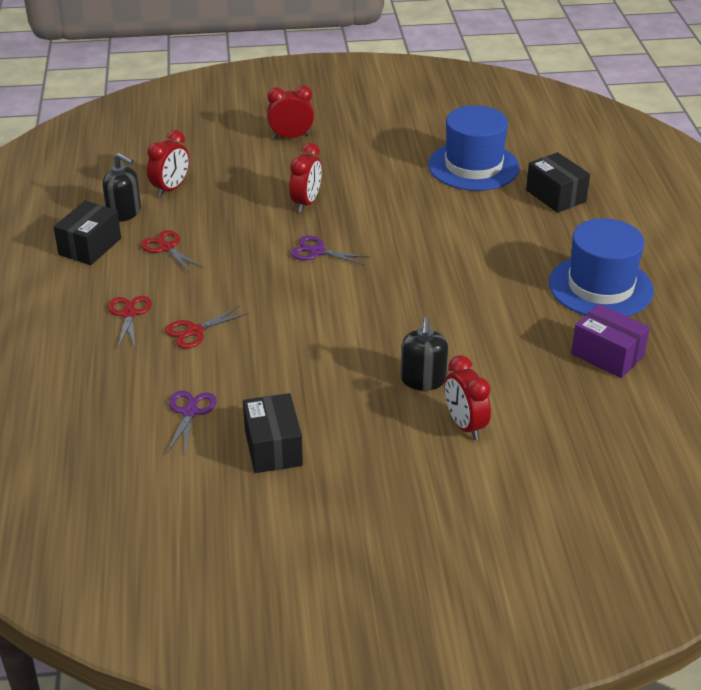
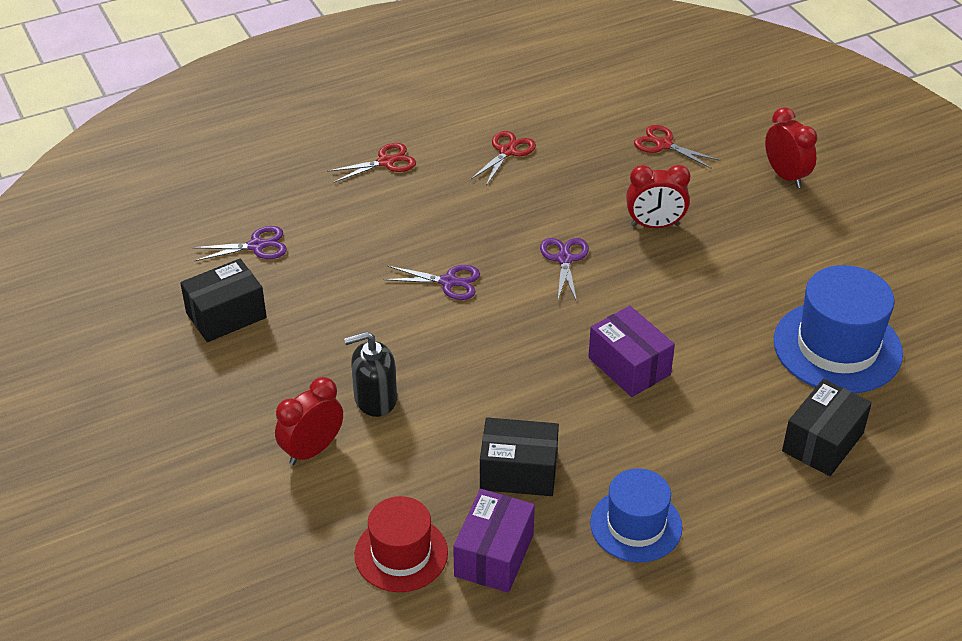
camera: 70 degrees right, 5 degrees up
black box [54,201,121,265] -> black box moved to [480,417,559,496]
black soap dispenser [103,153,141,222] -> none
red clock [147,130,190,197] -> none
red scissors [165,306,249,349] -> red scissors moved to [634,125,720,169]
blue hat [549,218,654,317] -> blue hat [590,468,682,562], size x0.64
none -> red hat [355,496,448,592]
none -> purple scissors [383,265,480,300]
none -> purple box [588,306,675,397]

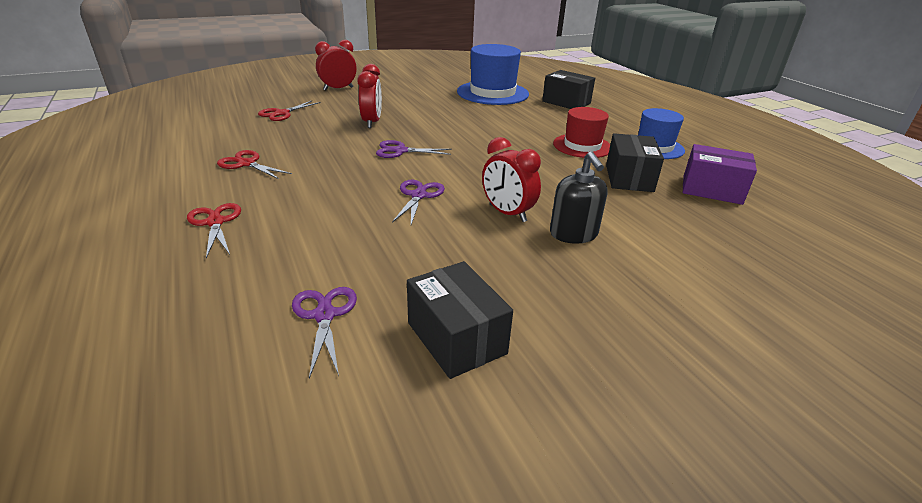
camera: 90 degrees left, 10 degrees down
red clock [275,377,343,465] -> red clock moved to [482,137,541,222]
red hat [355,496,448,592] -> red hat moved to [553,107,610,158]
purple box [588,306,675,397] -> none

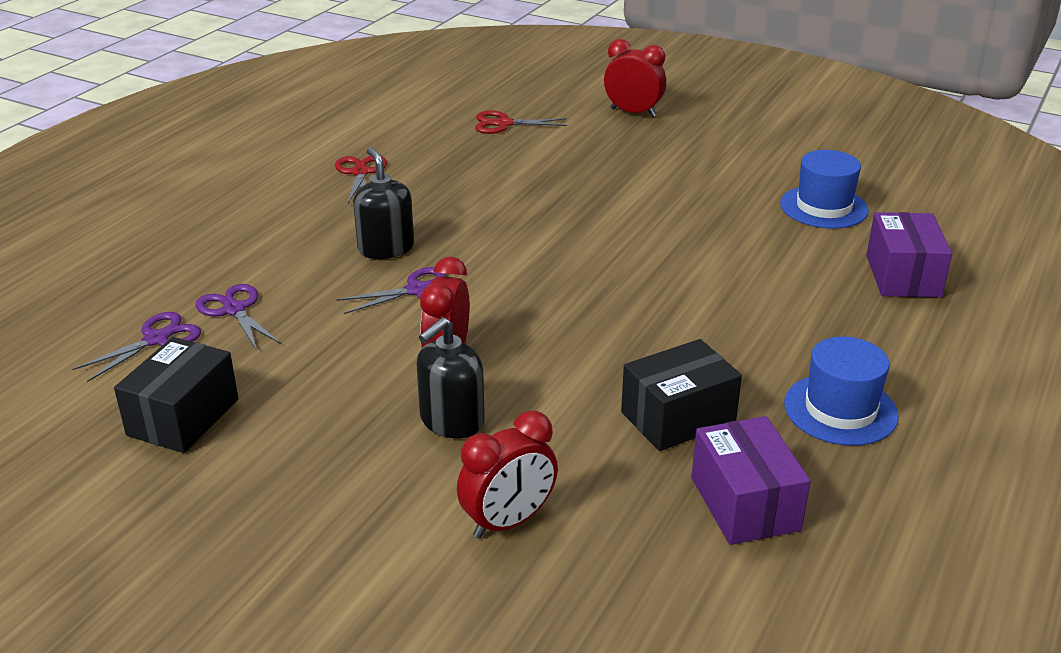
camera: 55 degrees right, 0 degrees up
red scissors [187,203,241,258] -> none
red clock [357,64,382,128] -> red clock moved to [457,411,558,538]
purple scissors [376,140,452,158] -> purple scissors moved to [195,284,281,350]
blue hat [457,44,529,105] -> blue hat [780,150,869,229], size x0.64
black box [542,70,595,109] -> purple box [866,212,952,298]
red hat [553,107,610,158] -> none
none -> black soap dispenser [353,147,414,259]

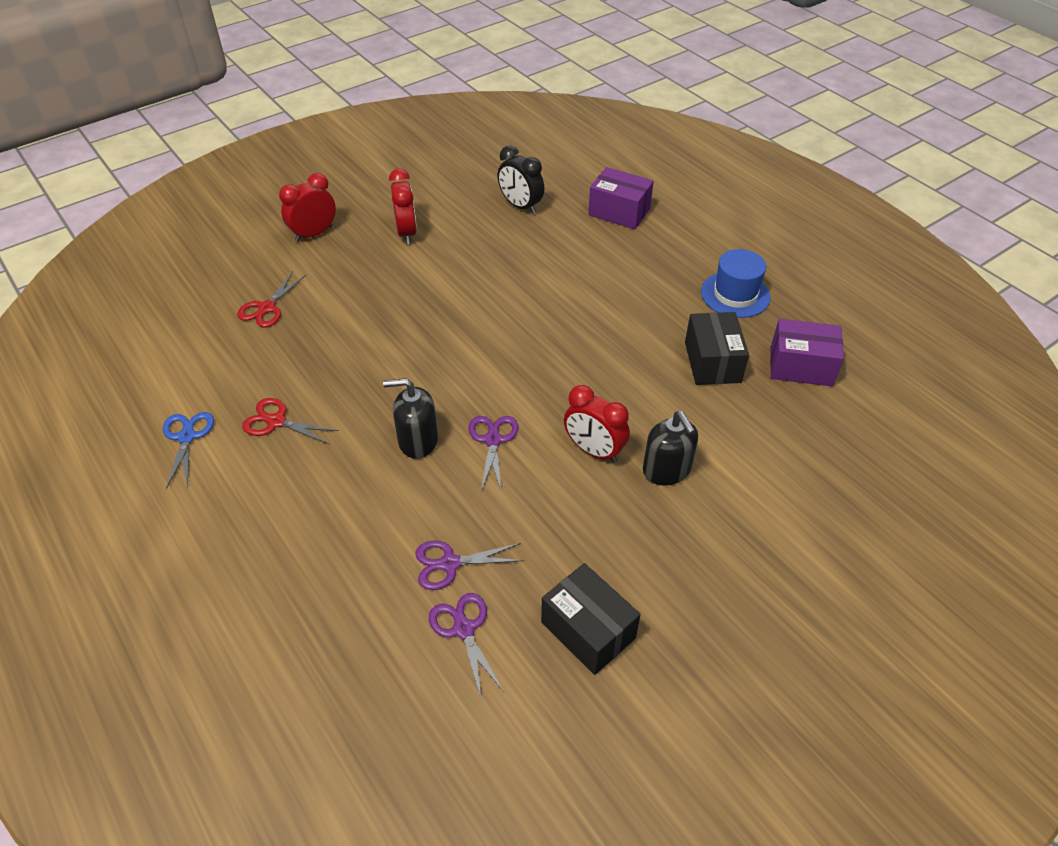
camera: 65 degrees left, 15 degrees up
red clock [457,411,558,538] -> red clock moved to [389,169,417,244]
blue hat [780,150,869,229] -> black clock [497,145,544,214]
none -> blue scissors [163,412,214,489]

